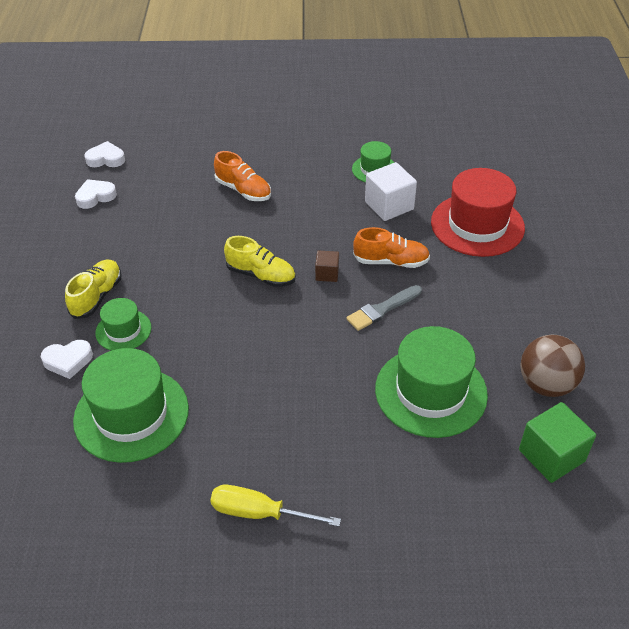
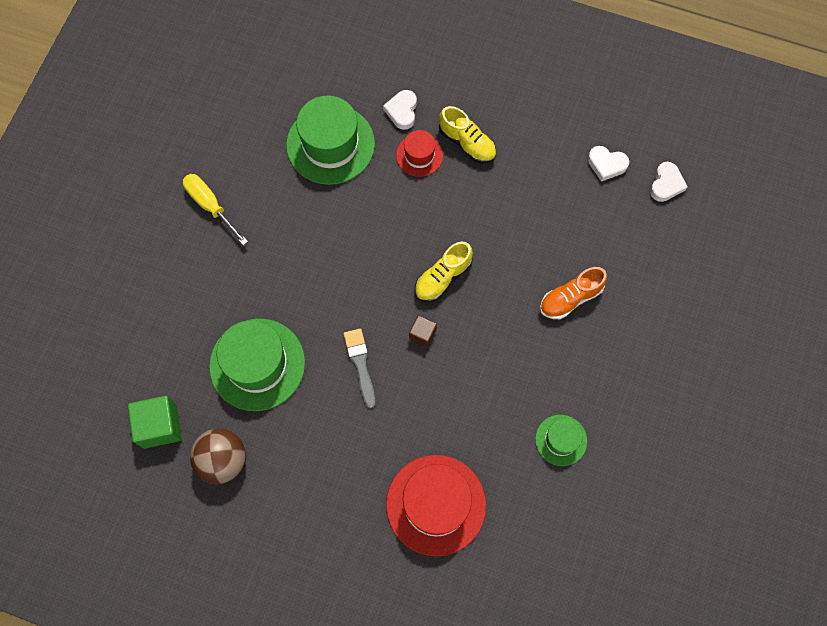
camera: 110 degrees right, 25 degrees up
white heart [75,179,117,209] -> white heart turned 120 degrees clockwise [588,146,629,182]
green hat [95,298,151,351] -> red hat [396,130,443,177]
yellow screwdriver [210,485,341,527] -> yellow screwdriver turned 75 degrees counterclockwise [183,174,248,246]
orange shoe [353,227,430,268] -> none
white cube [365,162,417,221] -> none

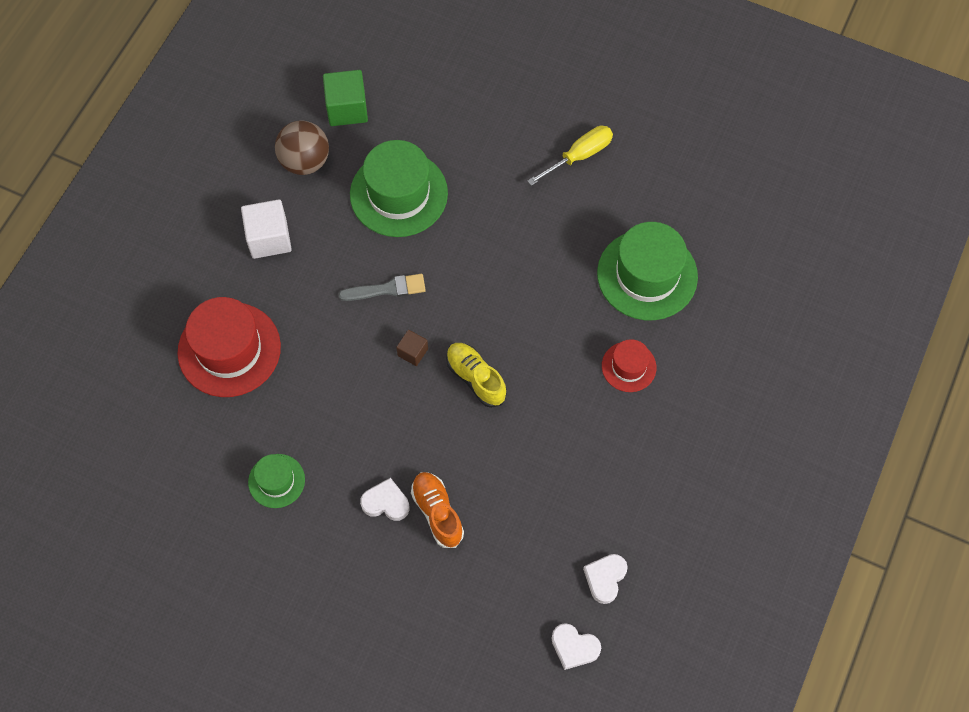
camera: 95 degrees right, 5 degrees down
white heart [383,90,417,130] -> white heart moved to [360,478,409,521]
yellow shoe [439,106,496,163] -> none
none -> white cube [241,199,292,259]

